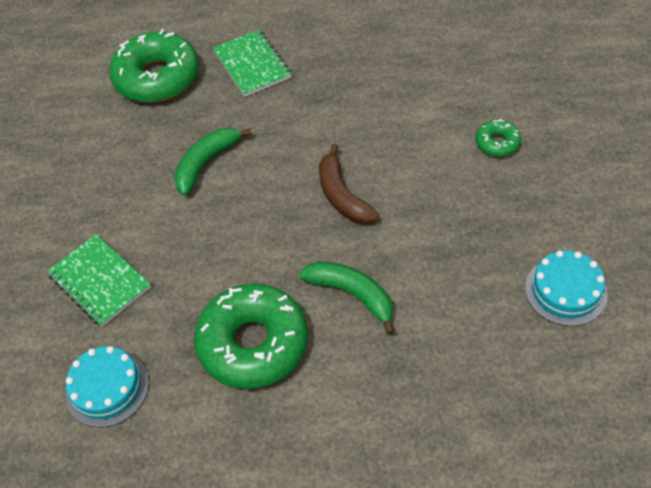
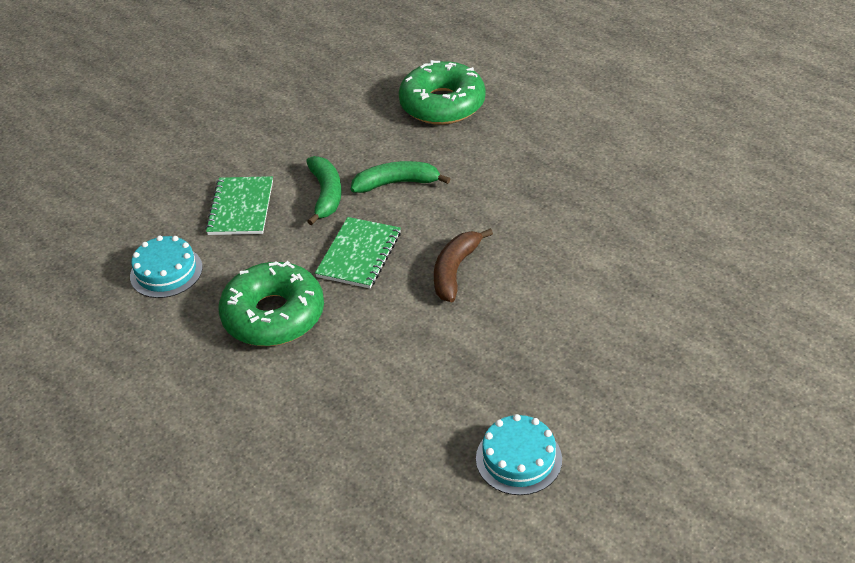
camera: 45 degrees right, 10 degrees down
green notebook [213,30,291,97] -> green notebook moved to [315,217,401,288]
green banana [299,261,395,335] -> green banana moved to [306,156,342,225]
green donut [475,119,521,157] -> none

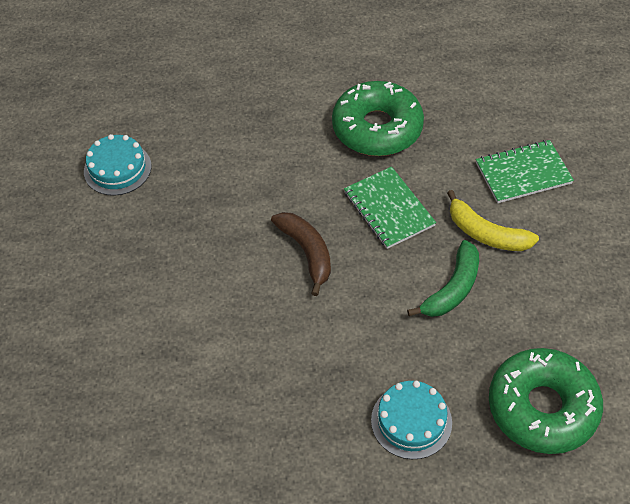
camera: 130 degrees right, 10 degrees up
turquoise cake [130,236,203,298] -> turquoise cake moved to [371,381,452,459]
green notebook [205,176,273,235] -> green notebook turned 60 degrees counterclockwise [476,140,574,203]
green banana [306,156,342,225] -> yellow banana [447,190,539,251]

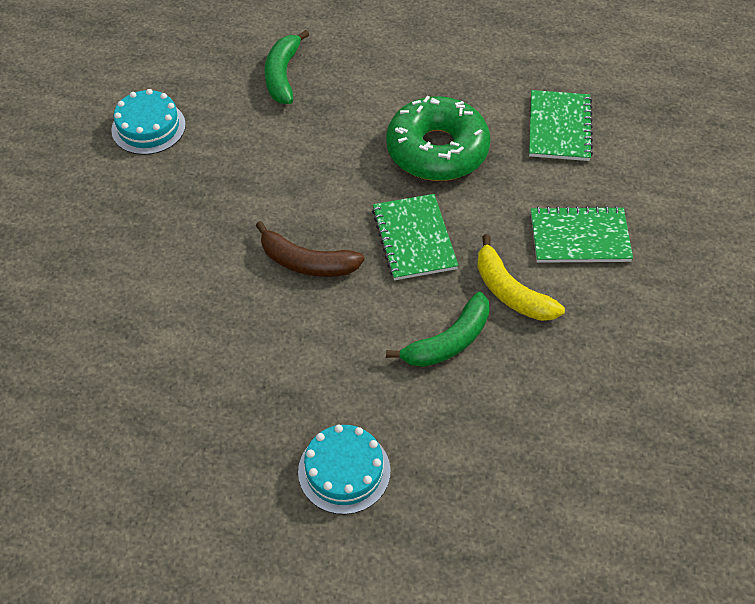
camera: 15 degrees right, 0 degrees up
brown banana [271,212,331,296] -> brown banana turned 120 degrees clockwise [255,221,365,277]
green donut [489,348,603,454] -> none
none -> green banana [265,30,309,104]
none -> green notebook [529,90,593,161]

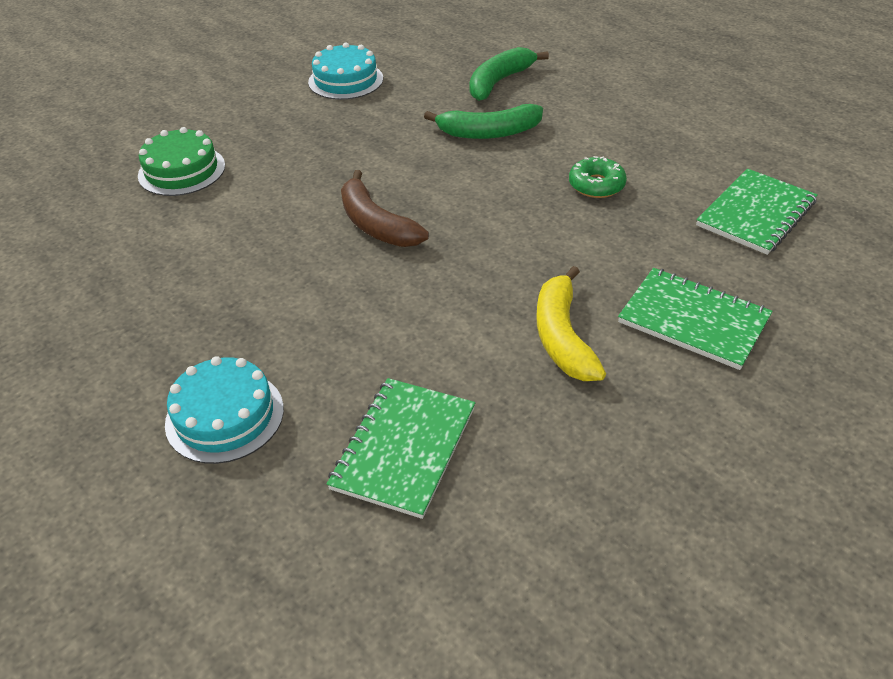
camera: 35 degrees right, 10 degrees down
green notebook [372,194,459,280] -> green notebook moved to [327,378,475,519]
green donut [386,96,491,181] -> green donut [569,156,627,198], size x0.46
green banana [386,292,489,367] -> green banana moved to [424,104,543,139]
none -> green cake [138,127,225,196]

